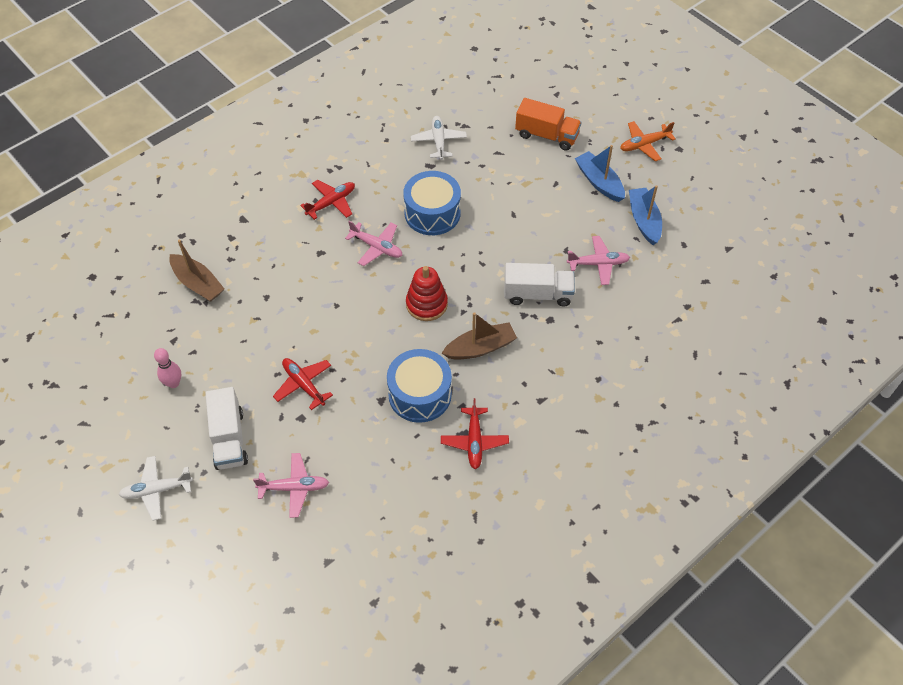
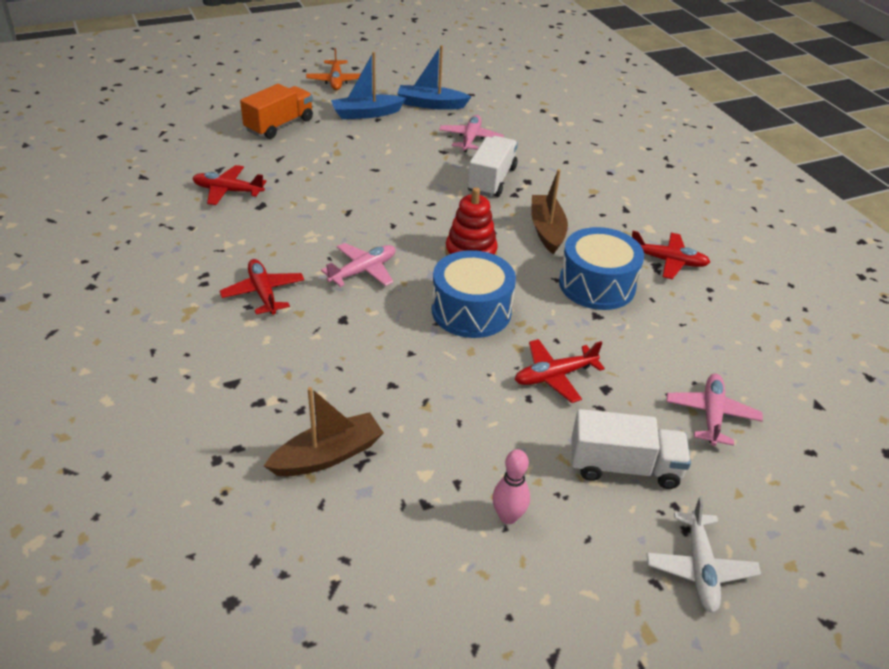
camera: 75 degrees left, 15 degrees down
blue drum [403,171,461,235] -> blue drum moved to [432,250,516,338]
white plane [411,116,467,160] -> red plane [192,165,267,205]

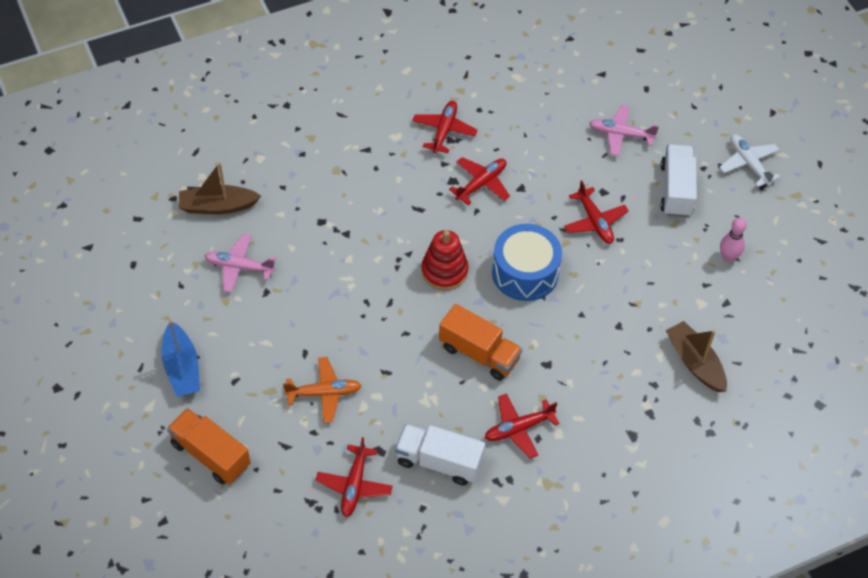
camera: 90 degrees left, 15 degrees up
orange plane [306,48,361,90] -> orange plane moved to [283,357,362,423]
pink plane [321,243,395,287] -> orange truck [439,304,522,381]
blue boat [397,45,471,110] -> none
white truck [468,136,518,197] -> white truck moved to [395,424,485,485]
brown boat [531,169,568,254] -> brown boat moved to [179,162,261,214]
blue drum [559,227,644,310] -> red plane [449,157,510,205]
white plane [646,497,761,613] -> white plane turned 120 degrees counterclockwise [719,134,780,187]

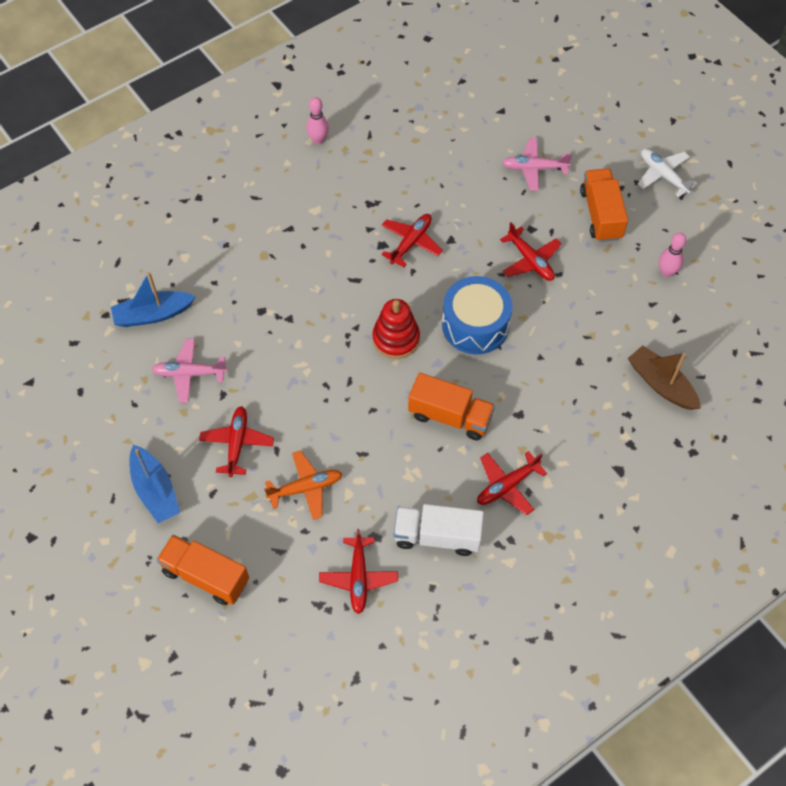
camera: 10 degrees left, 5 degrees up
brown boat [179,162,261,214] -> blue boat [111,272,196,327]
red plane [412,101,478,153] -> red plane moved to [199,406,274,477]
white truck [660,144,697,217] -> orange truck [580,168,628,242]
none -> pink bowling pin [306,97,329,144]

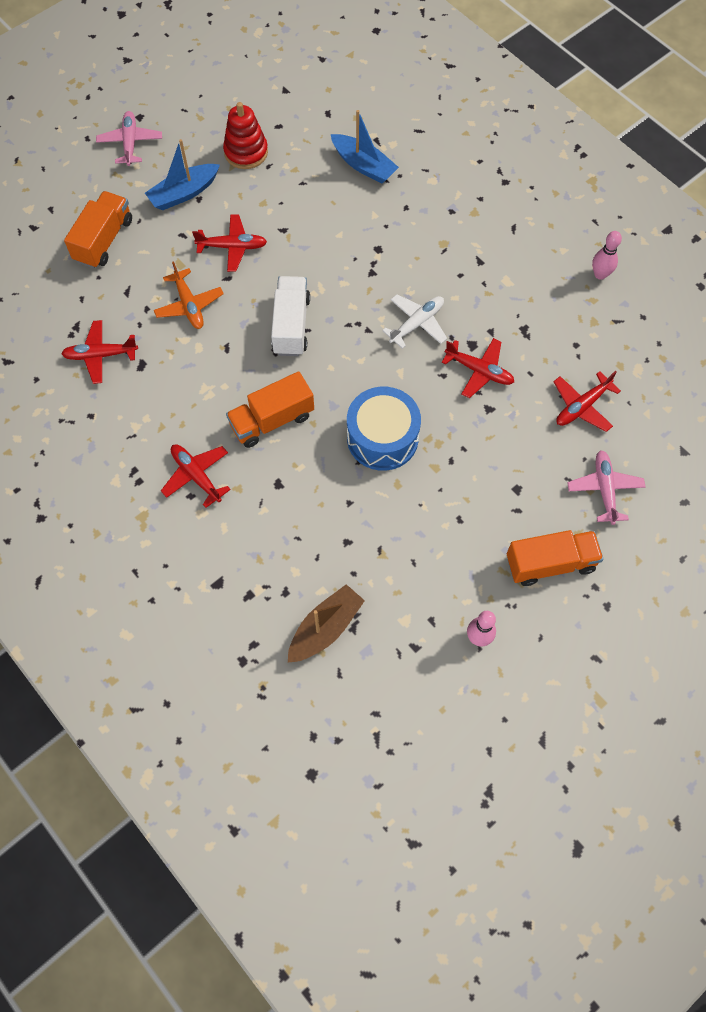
camera: 85 degrees right, 5 degrees up
blue boat [111,272,196,327] -> blue boat turned 150 degrees clockwise [330,110,399,183]
pink plane [152,339,227,402] -> pink plane moved to [96,111,162,166]
red stacking toy [372,299,420,359] -> red stacking toy moved to [223,102,268,169]
white truck [394,504,484,556] -> white truck moved to [271,276,310,356]
orange truck [408,373,495,440] -> orange truck turned 45 degrees clockwise [226,371,314,448]
red plane [500,222,562,281] -> red plane moved to [553,371,621,432]
white plane [637,149,698,197] -> white plane moved to [382,294,447,349]

